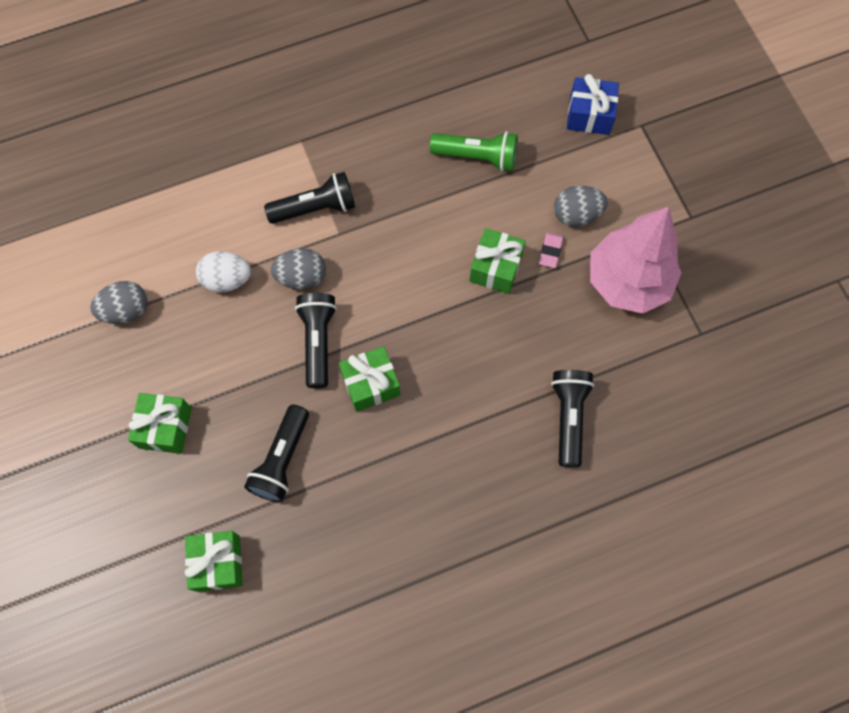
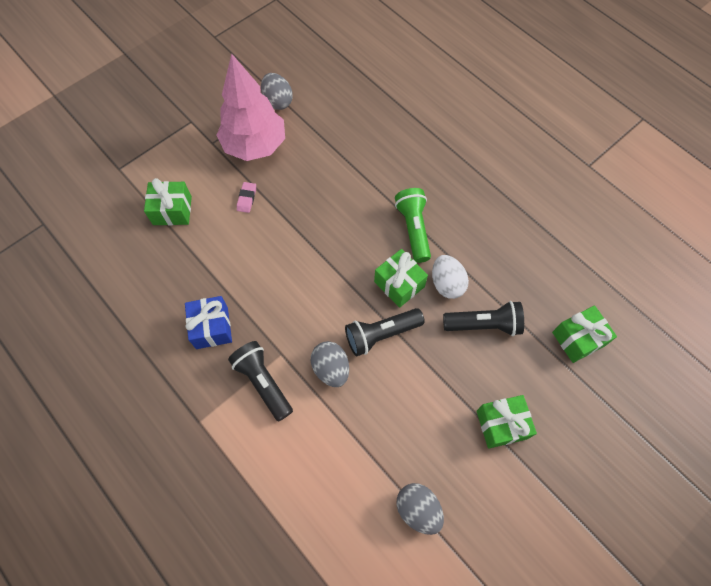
camera: 110 degrees left, 5 degrees down
white egg [196,251,251,292] -> white egg moved to [432,255,469,299]
green flashlight [430,131,518,171] -> green flashlight moved to [395,188,431,263]
green gift [469,228,526,294] -> green gift moved to [144,178,192,225]
pink eraser [539,232,563,268] -> pink eraser turned 75 degrees counterclockwise [237,182,256,213]
black flashlight [551,370,594,467] -> none
grey egg [554,186,608,227] -> grey egg moved to [261,73,293,110]
blue gift [567,74,619,135] -> blue gift moved to [185,296,232,349]

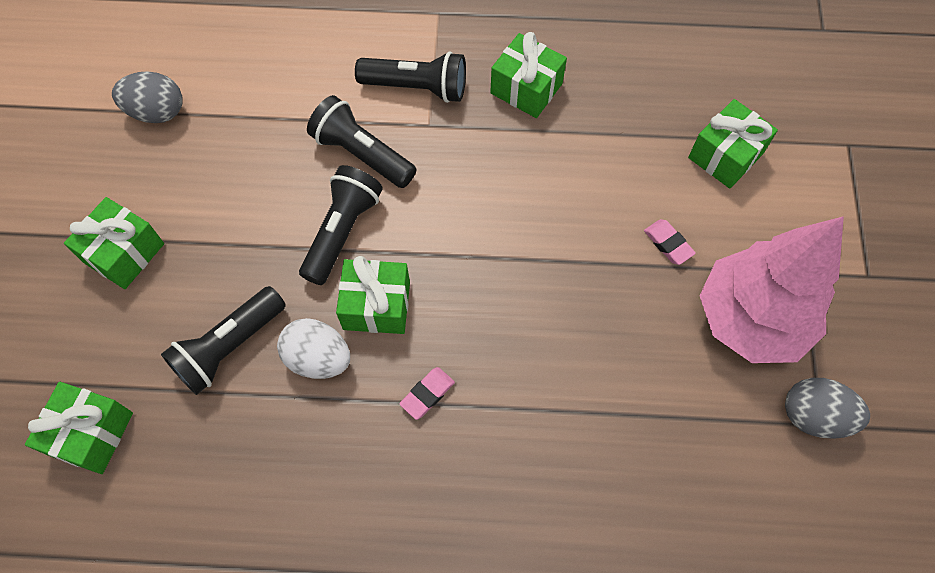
camera: 135 degrees right, 0 degrees up
blue gift [185,296,232,349] -> green gift [490,32,567,118]
grey egg [310,341,349,387] -> black flashlight [307,95,416,188]
green flashlight [395,188,431,263] -> pink eraser [399,367,455,420]

